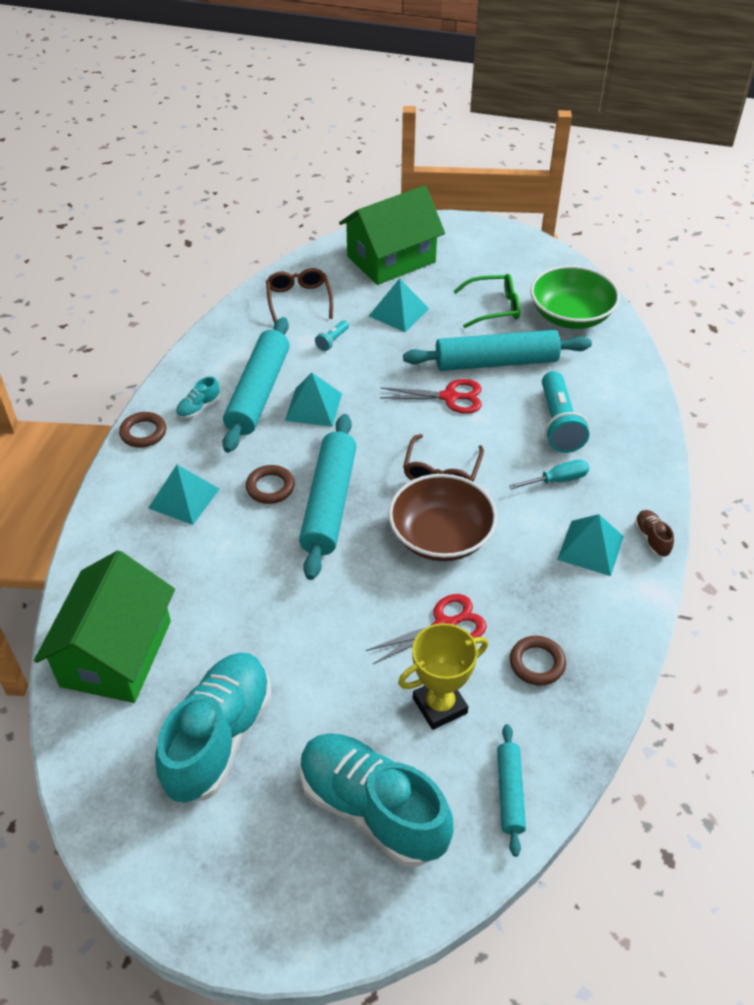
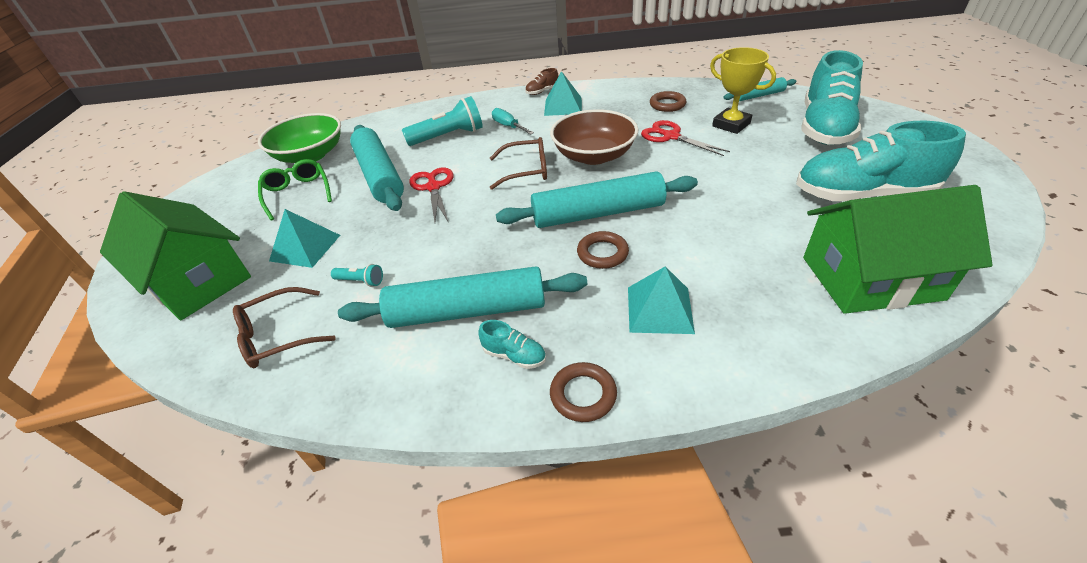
camera: 105 degrees left, 5 degrees down
turquoise pyramid [285,373,342,427] -> none

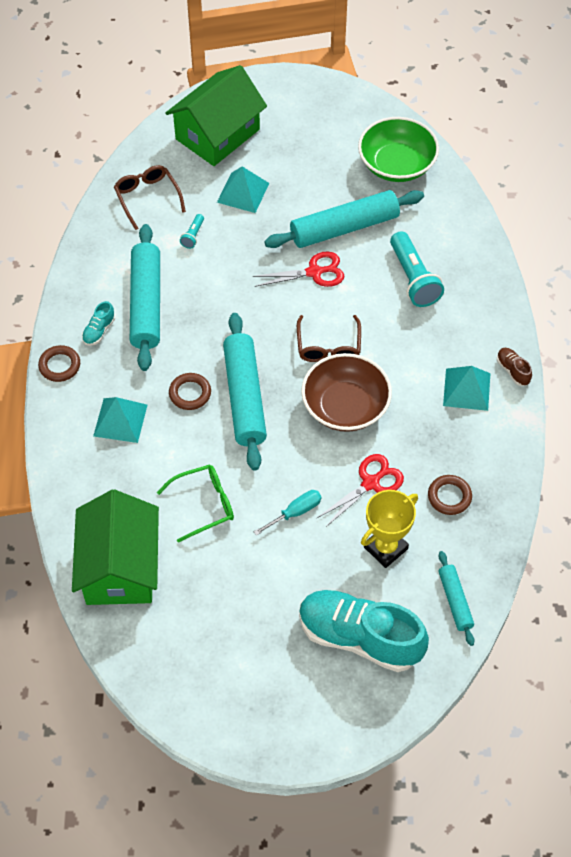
camera: 90 degrees right, 15 degrees up
green glasses [258,159,332,220] -> green glasses moved to [157,465,234,543]
turquoise screwdriver [492,108,534,135] -> turquoise screwdriver moved to [254,490,322,536]
turquoise shoe [796,121,966,201] -> none

